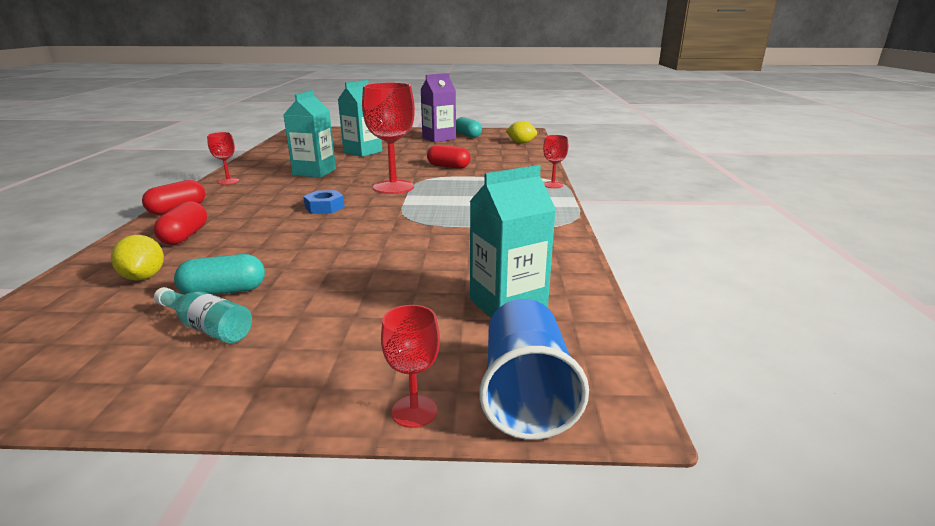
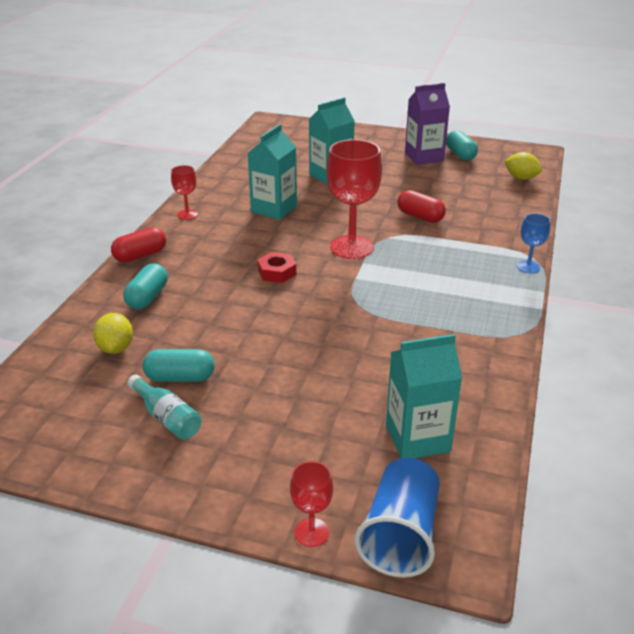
camera: 15 degrees right, 10 degrees up
red capsule [154,201,207,245] -> turquoise capsule [123,264,168,310]
blue nut [303,190,345,214] -> red nut [257,252,296,283]
red goblet [543,135,568,188] -> blue goblet [517,213,550,273]

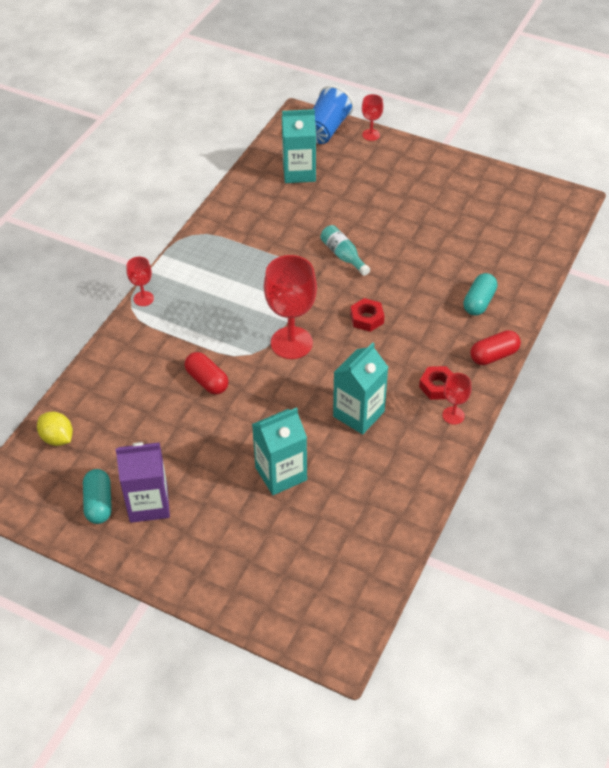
camera: 170 degrees left, 15 degrees up
yellow lemon [93,313,133,354] -> none
turquoise bottle [127,375,202,440] -> turquoise bottle moved to [320,225,370,276]
turquoise capsule [143,349,214,382] -> none
blue goblet [517,213,550,273] -> red goblet [126,257,154,306]
none -> red nut [419,366,453,400]

